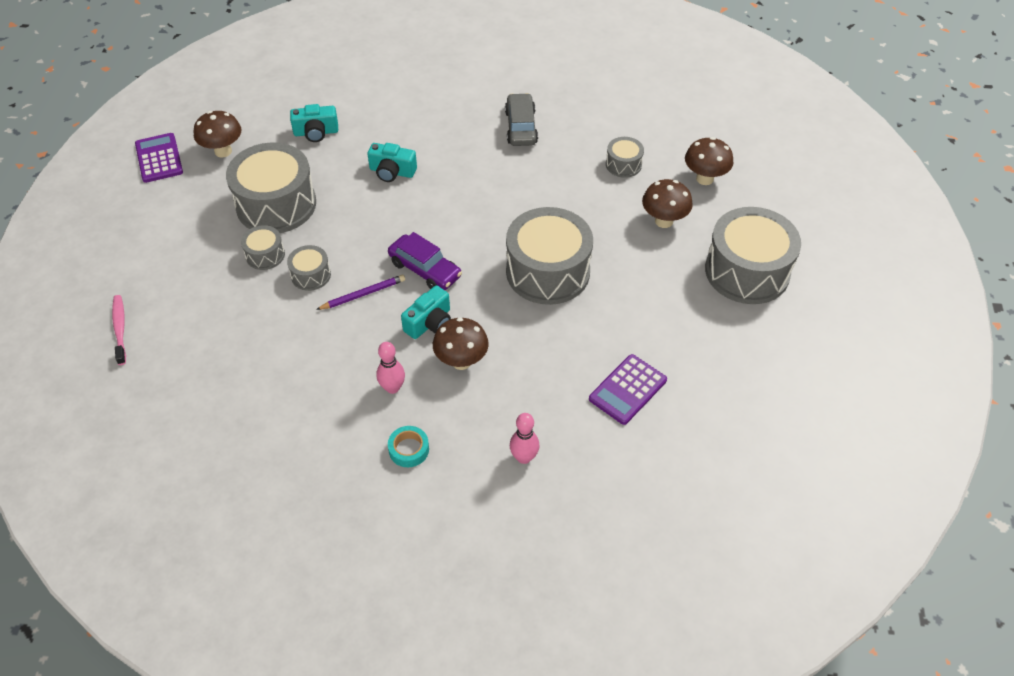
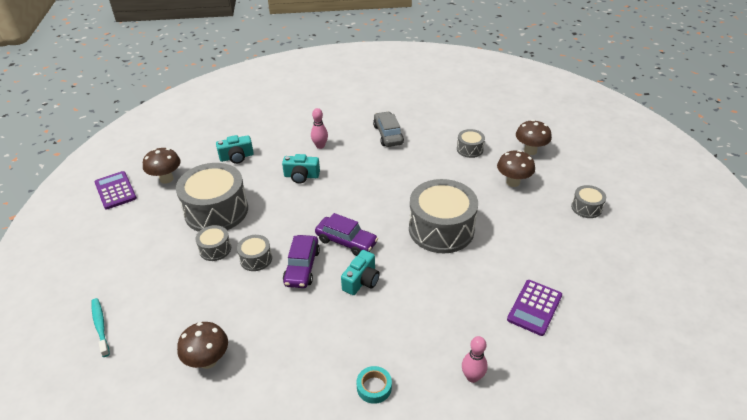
camera: 10 degrees left, 10 degrees down
pink toothbrush [112,295,126,365] -> turquoise toothbrush [92,298,110,357]
purple pencil [316,275,405,310] -> purple car [283,235,320,288]
pink bowling pin [376,342,405,394] -> pink bowling pin moved to [311,108,328,149]
brown mushroom [433,318,489,370] -> brown mushroom moved to [177,322,228,369]
grey drum [705,207,801,304] -> grey drum [571,185,606,218], size x0.47

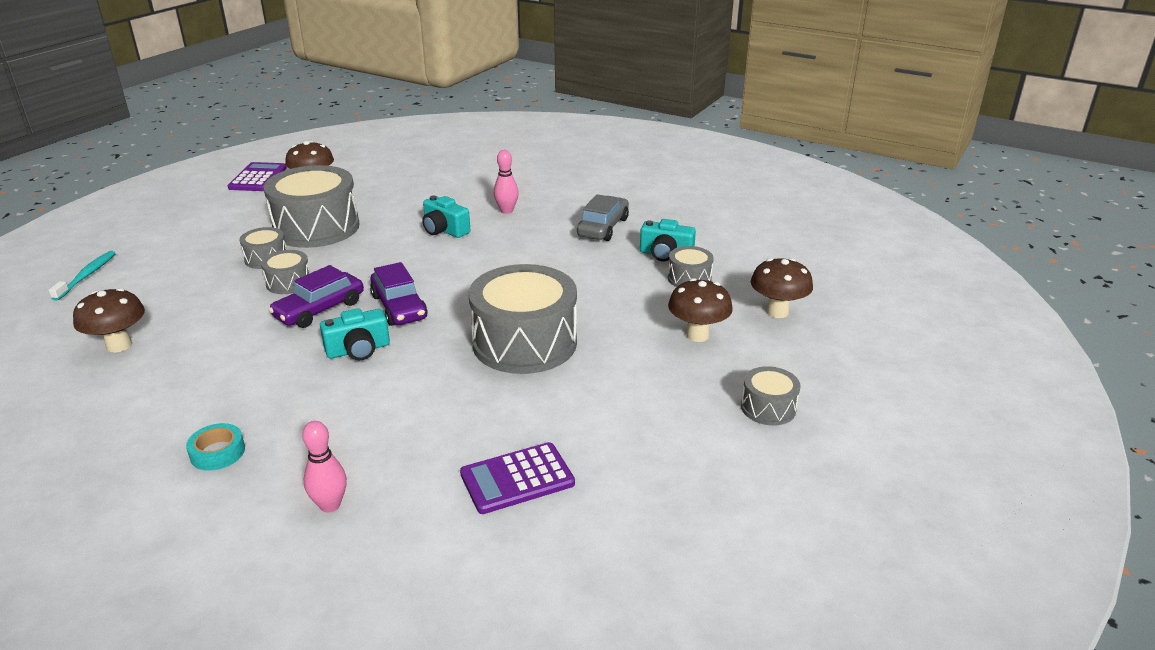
camera: 35 degrees right, 10 degrees down
turquoise camera [216,135,254,164] -> turquoise camera moved to [640,219,696,262]

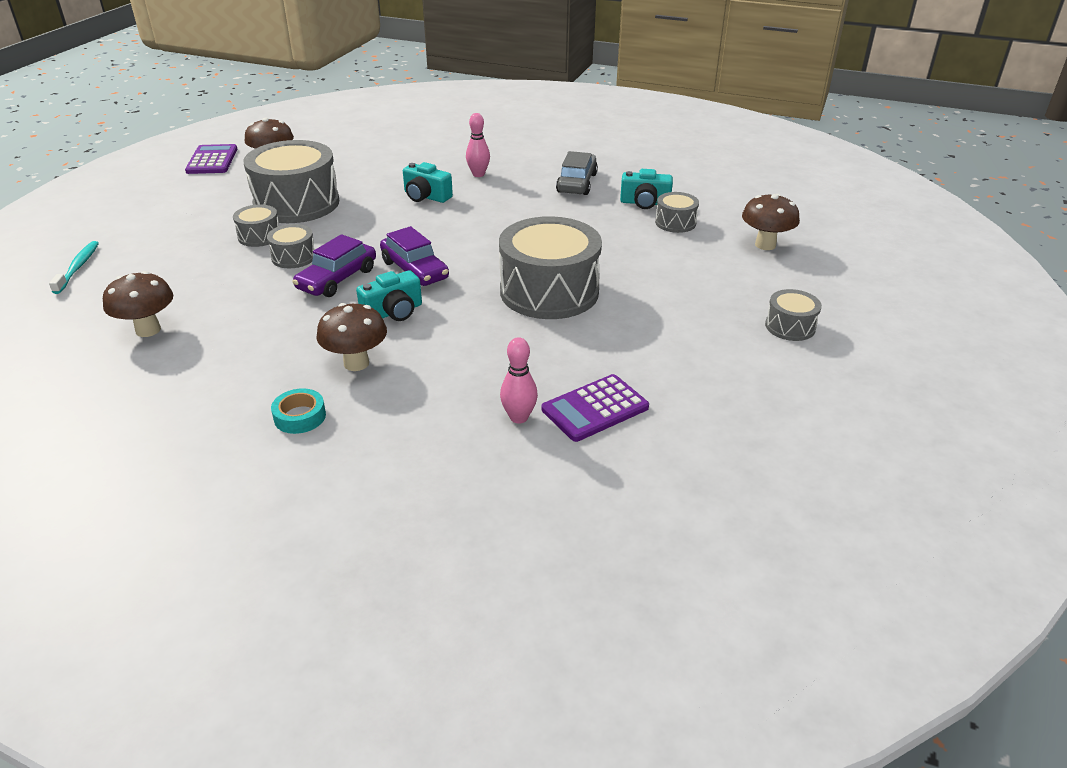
camera: 10 degrees left, 5 degrees up
pink bowling pin [302,421,347,513] -> pink bowling pin moved to [500,337,538,423]
brown mushroom [668,278,733,342] -> brown mushroom moved to [317,303,387,371]

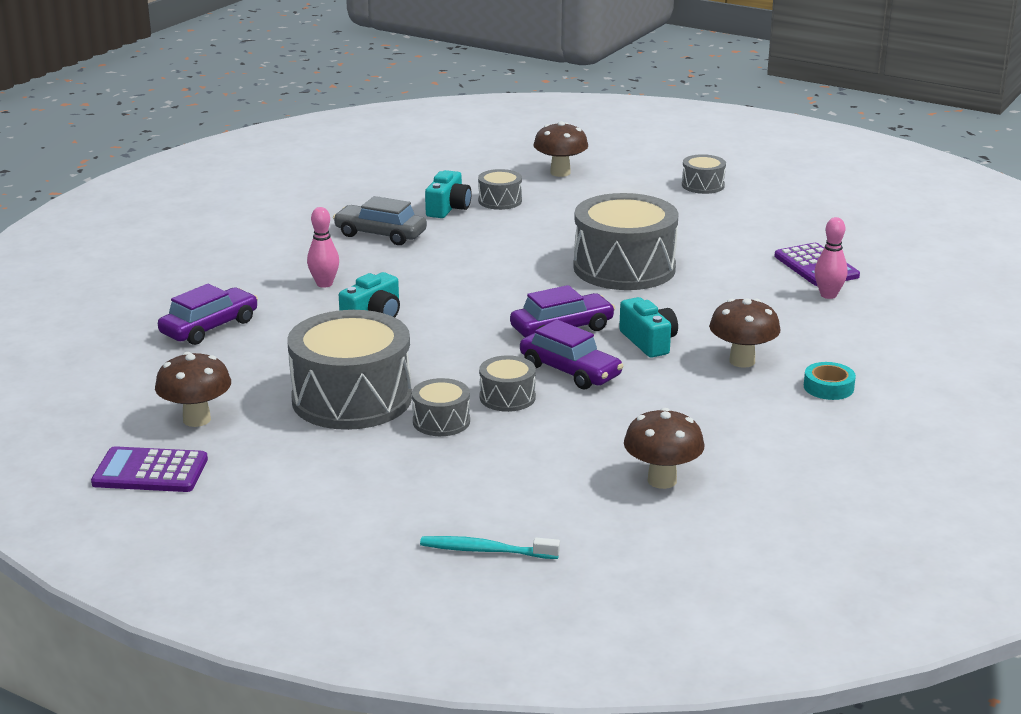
camera: 80 degrees left, 10 degrees down
none -> purple car [158,284,258,345]

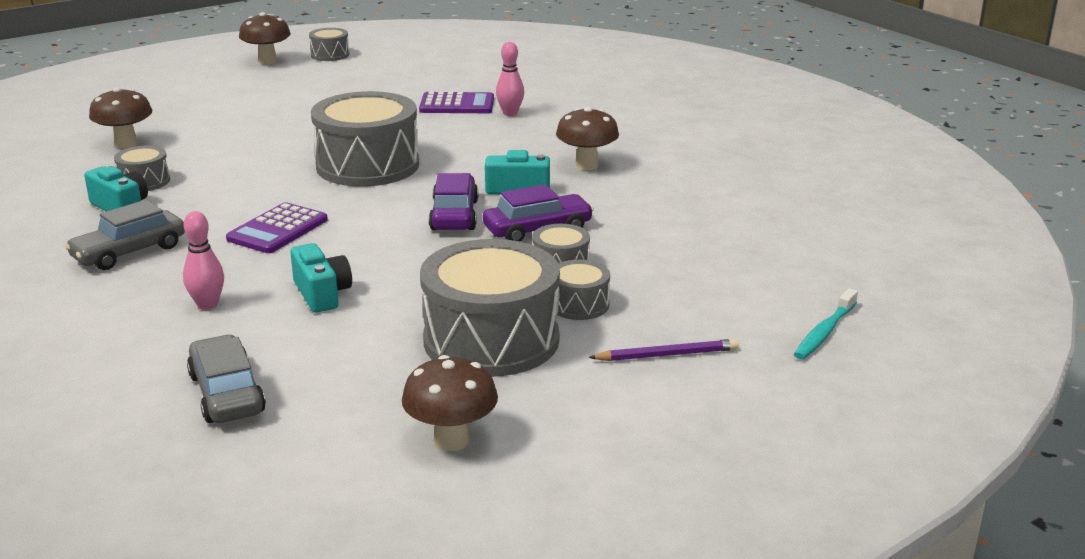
camera: 65 degrees left, 0 degrees up
purple calculator [91,446,208,492] -> purple calculator moved to [226,202,328,253]
purple car [158,284,258,345] -> grey car [187,335,266,423]
brown mushroom [624,408,705,489] -> brown mushroom moved to [239,12,291,65]
grey drum [682,154,726,194] -> grey drum moved to [309,28,350,61]
turquoise tape [804,362,856,400] -> none
none -> purple pencil [588,339,739,361]

